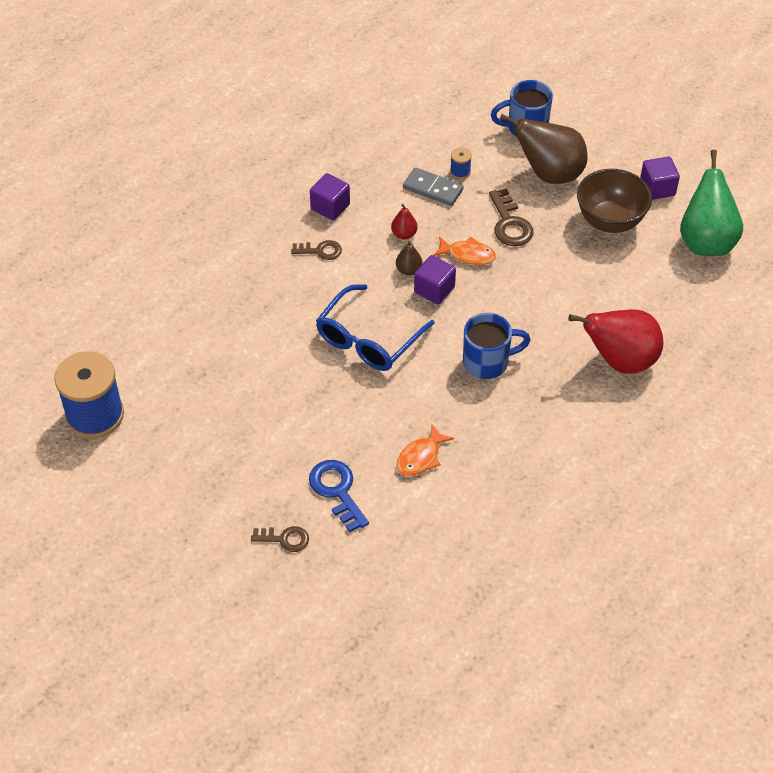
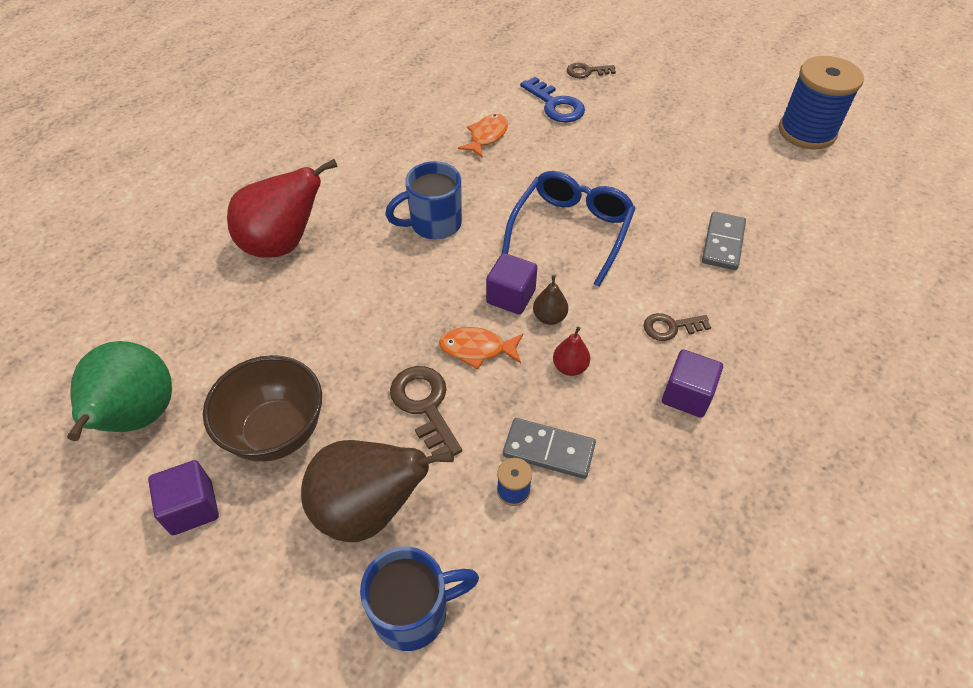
camera: 170 degrees right, 0 degrees up
none -> grey domino [702,212,746,270]

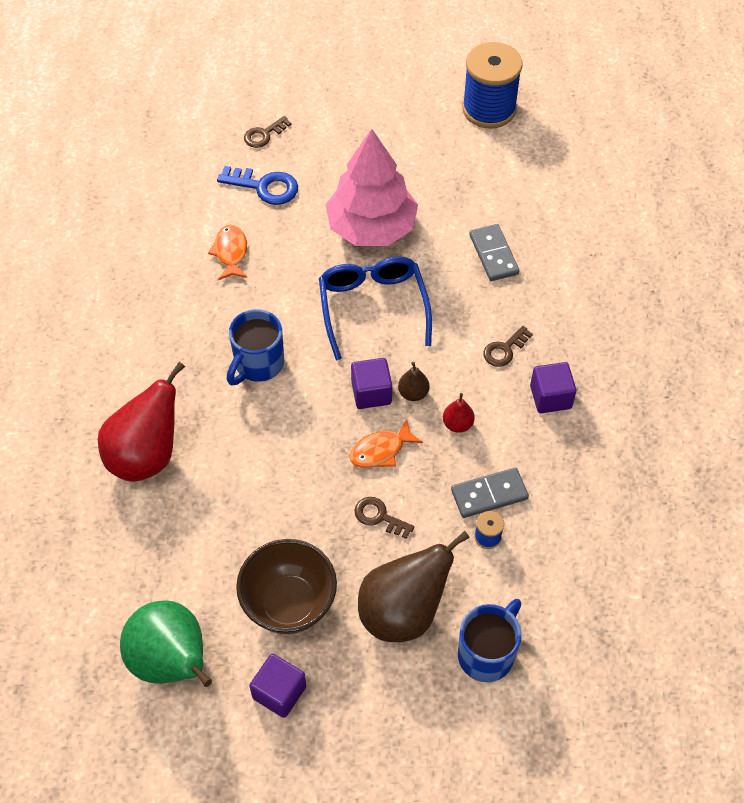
camera: 35 degrees left, 5 degrees up
brown key [390,366,462,456] -> brown key [355,497,414,539], size x0.65
none -> pink tree [325,129,418,246]

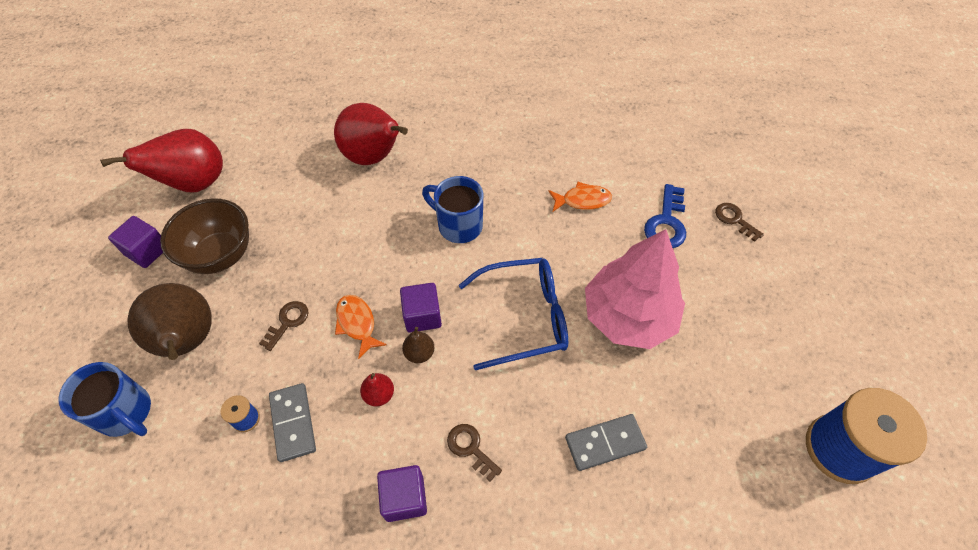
camera: 90 degrees right, 0 degrees up
green pear [120,600,212,687] -> red pear [100,129,223,192]

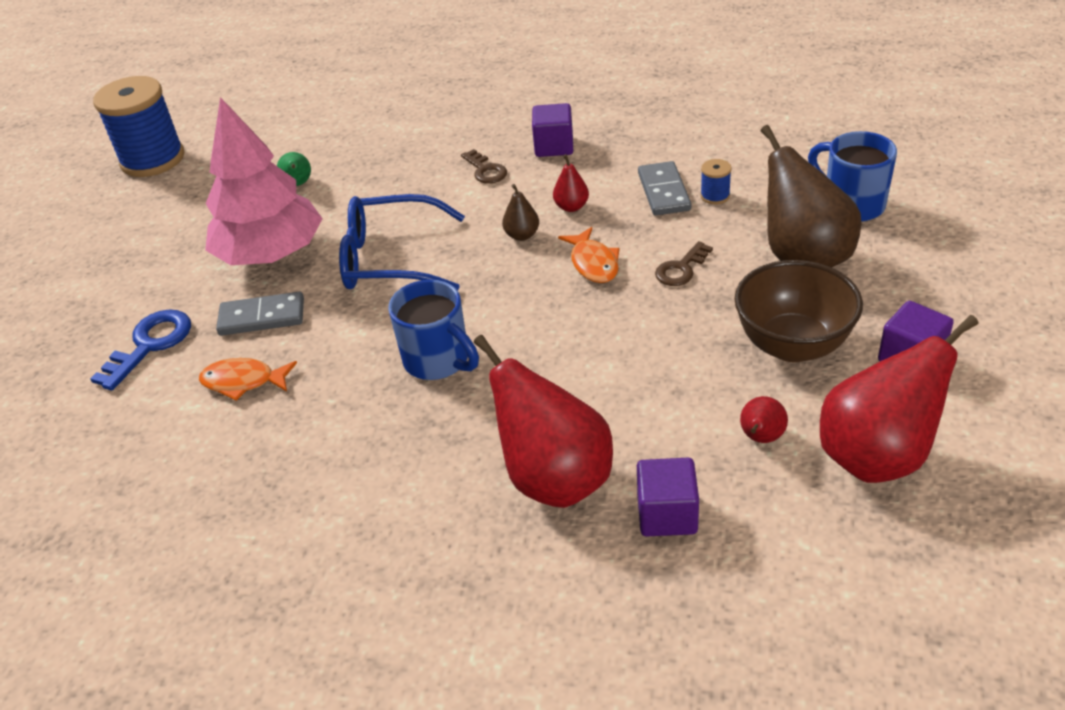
camera: 165 degrees left, 15 degrees down
purple cube [400,283,442,333] -> purple cube moved to [637,458,699,537]
grey domino [565,414,647,471] -> grey domino moved to [216,292,304,336]
brown key [715,203,764,242] -> none
none -> green pear [277,152,311,186]
none -> red pear [740,396,788,443]

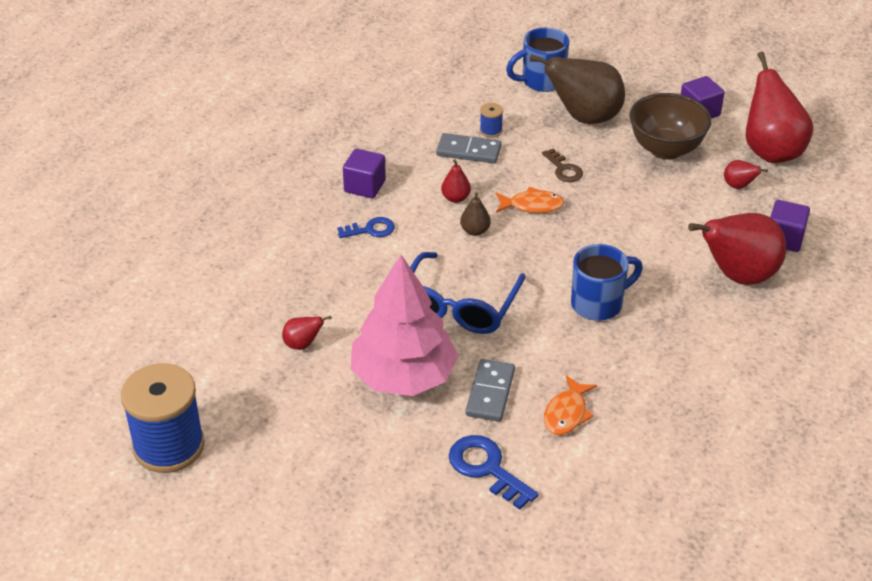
camera: 75 degrees left, 0 degrees up
green pear [277,152,311,186] -> red pear [282,316,332,350]
brown key [461,149,507,184] -> blue key [338,217,395,238]

